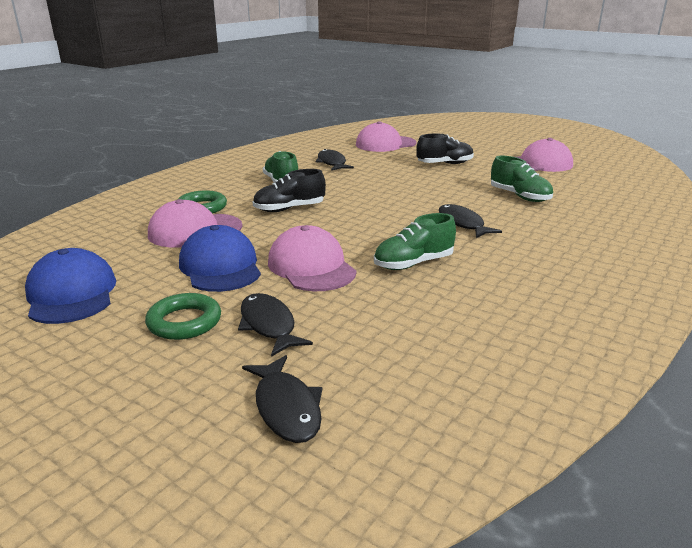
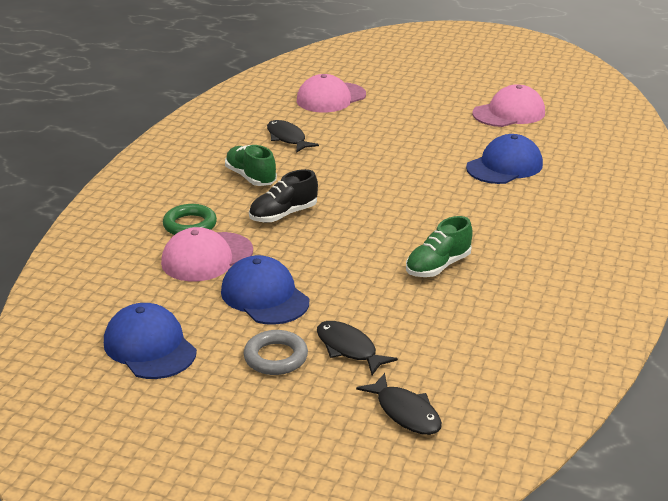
camera: 15 degrees left, 5 degrees up
green ring [145,293,221,340] -> grey ring [244,330,308,375]
pink cap [268,225,356,291] -> none
black shoe [416,134,474,164] -> none
black fish [439,204,502,238] -> none
green shoe [491,156,553,202] -> blue cap [466,134,543,184]

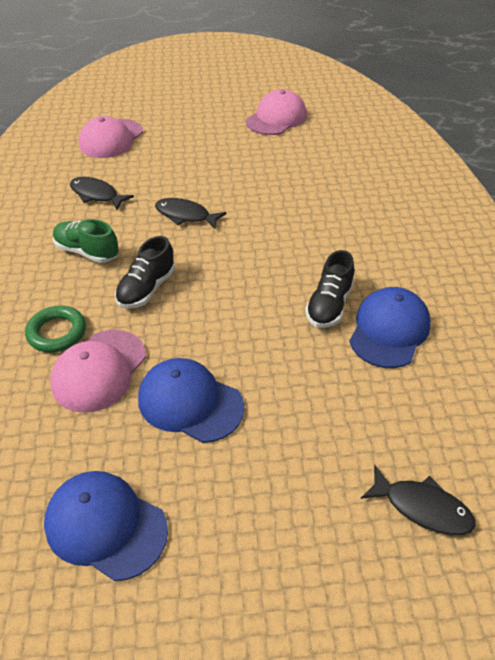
camera: 25 degrees left, 15 degrees up
grey ring [244,330,308,375] -> none
black fish [317,321,398,375] -> black fish moved to [155,198,227,229]
green shoe [406,216,473,277] -> black shoe [305,250,354,328]
blue cap [466,134,543,184] -> blue cap moved to [349,287,431,368]

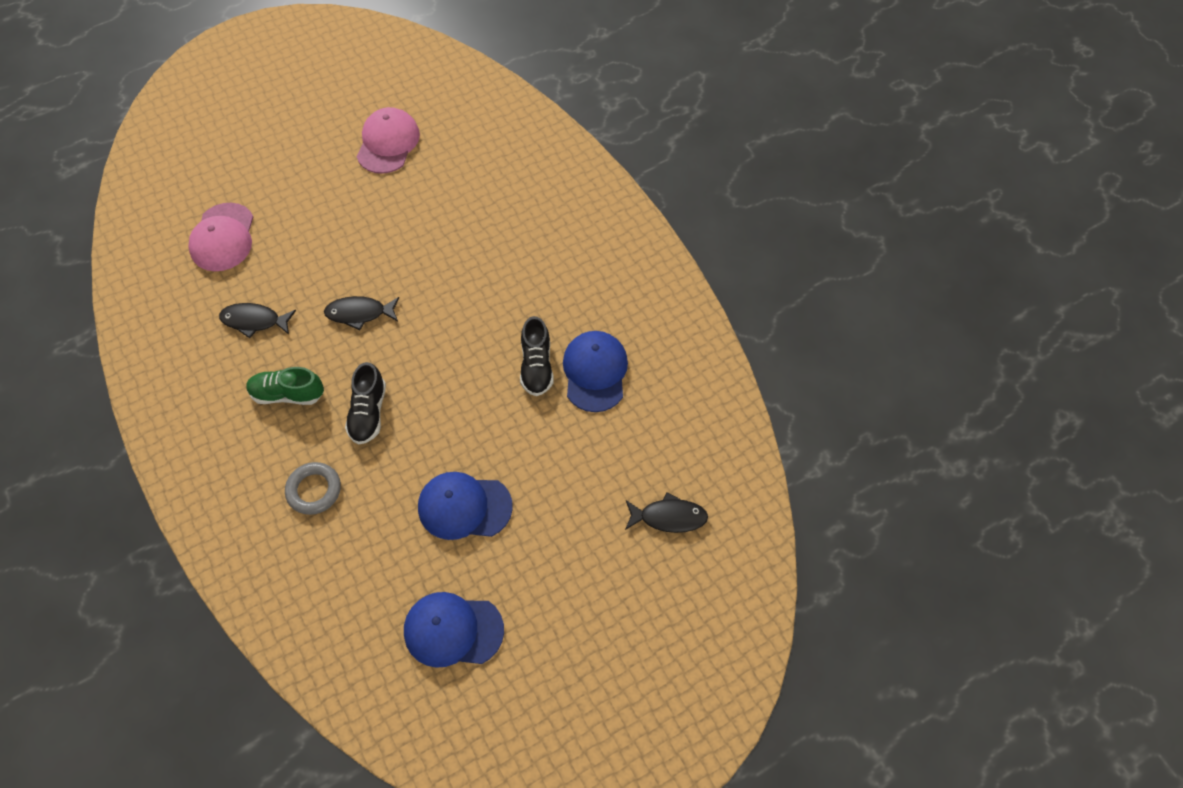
camera: 25 degrees left, 15 degrees up
green ring [25,306,86,353] -> grey ring [285,462,341,515]
pink cap [50,330,146,413] -> none

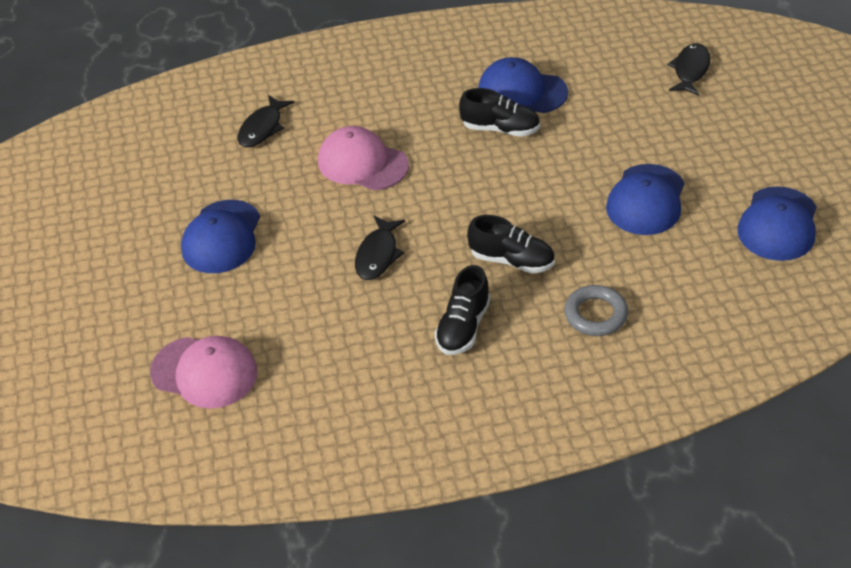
camera: 70 degrees left, 15 degrees down
black fish [219,303,296,338] -> black fish moved to [238,95,294,147]
green shoe [246,367,324,405] -> black shoe [434,265,491,355]
pink cap [356,107,420,174] -> pink cap moved to [318,126,409,190]
none -> blue cap [181,200,260,273]

